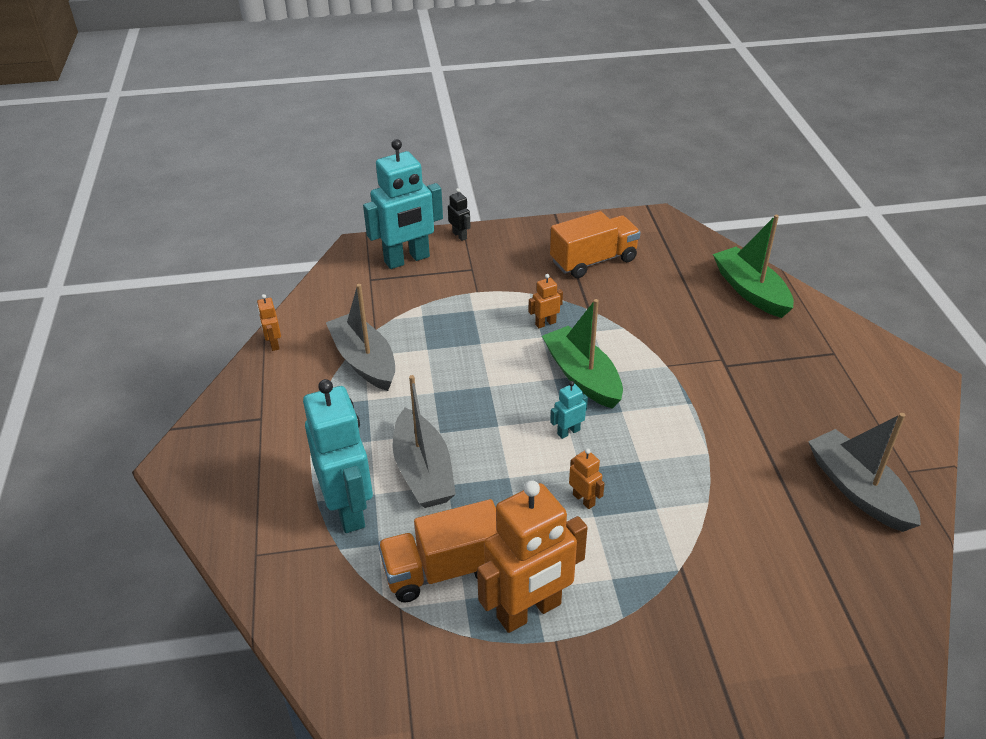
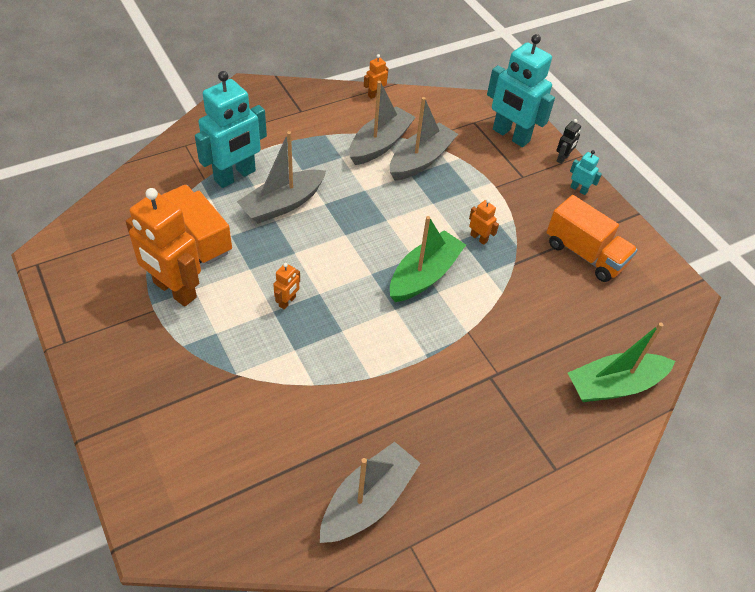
camera: 65 degrees right, 10 degrees up
turquoise robot [550,381,588,439] -> turquoise robot moved to [570,150,602,195]
green boat [713,215,794,318] -> green boat turned 150 degrees counterclockwise [568,322,675,402]
none -> grey boat [390,97,458,181]

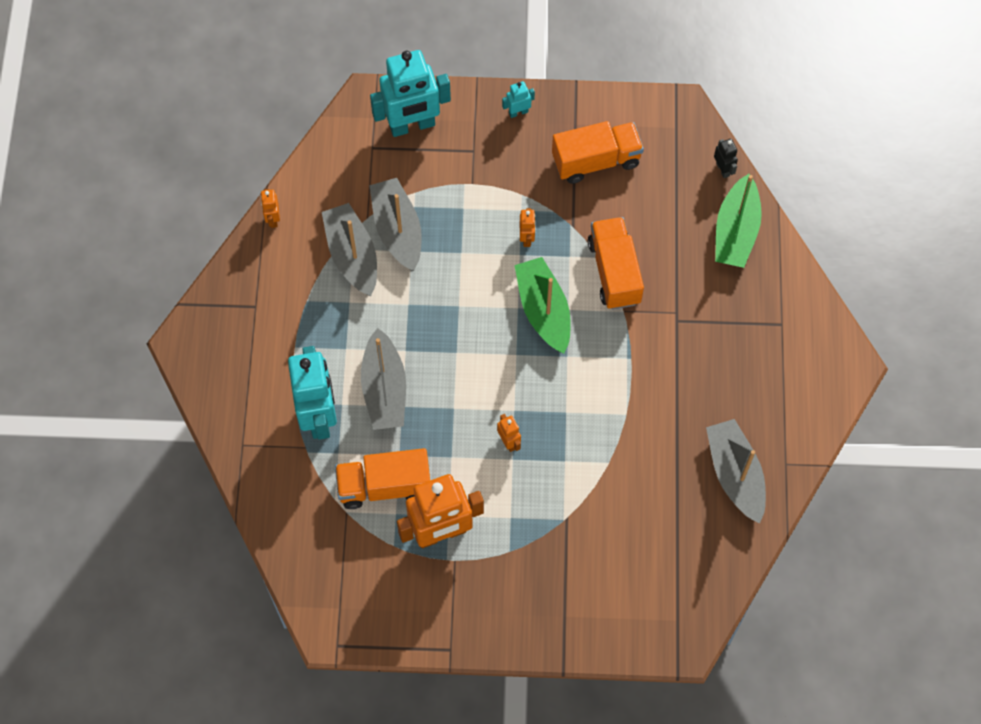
camera: 55 degrees left, 15 degrees up
orange robot [469,199,499,245] -> orange robot turned 105 degrees clockwise [520,208,536,247]
black robot [556,119,581,164] -> black robot moved to [714,139,738,178]
none -> orange truck [588,217,644,309]

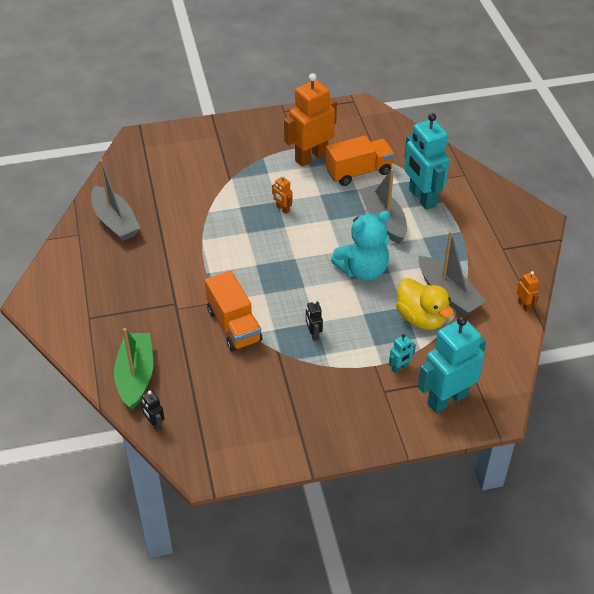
camera: 165 degrees right, 20 degrees down
grey boat [369,178,422,271] -> yellow duck [396,278,454,330]
turquoise robot [502,81,535,118] -> turquoise robot moved to [389,334,416,374]
green boat [514,257,570,353] -> none
orange robot [520,208,536,247] -> black robot [306,300,323,341]
orange truck [552,121,644,184] -> none
none -> turquoise teddy bear [331,211,390,281]

